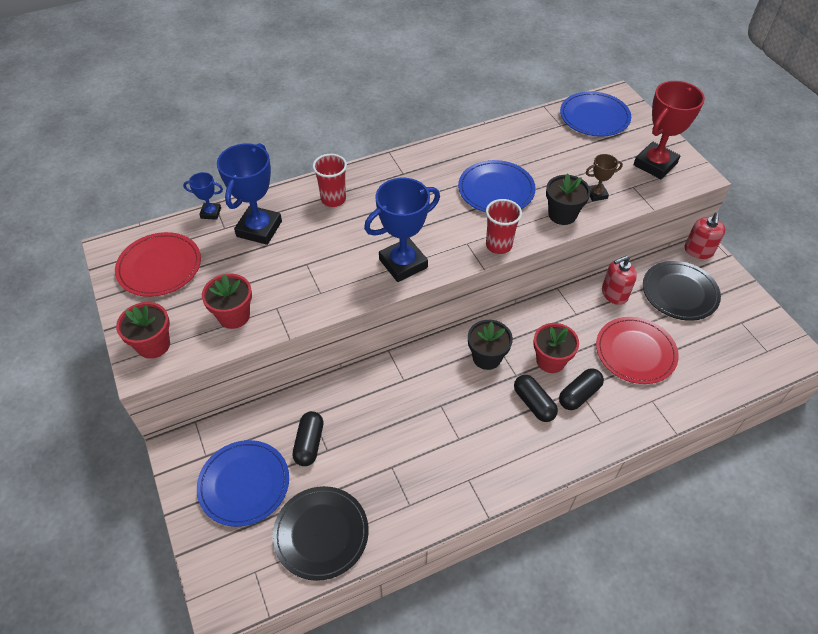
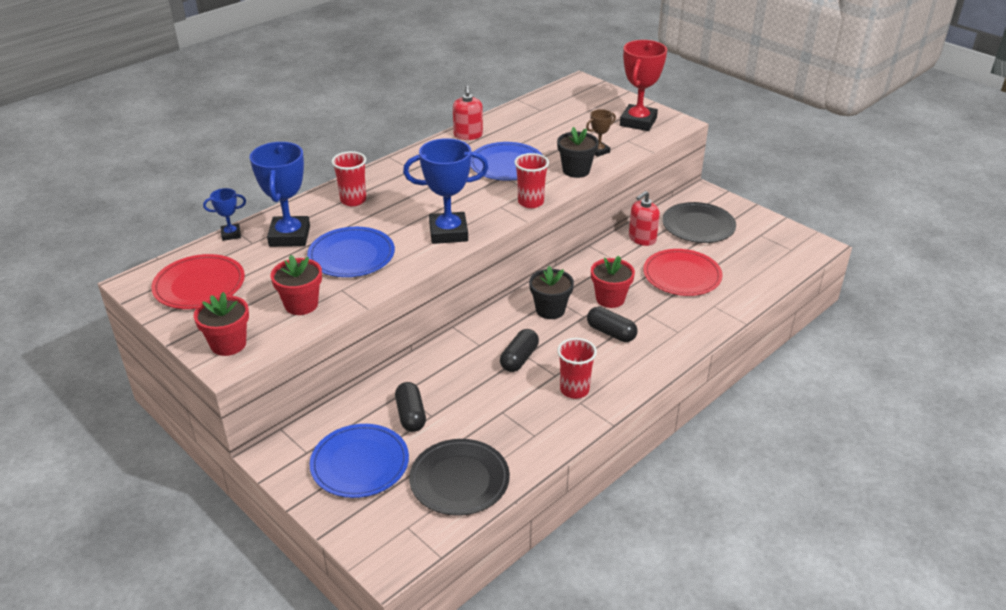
camera: 20 degrees left, 15 degrees down
blue trophy [364,178,440,282] -> blue trophy turned 45 degrees clockwise [403,138,489,244]
black capsule [559,368,604,410] -> black capsule moved to [500,329,539,372]
blue plate [560,91,631,137] -> blue plate moved to [307,227,395,277]
red soap dispenser [684,213,725,259] -> red soap dispenser moved to [453,85,483,140]
none -> red cup [557,338,597,399]

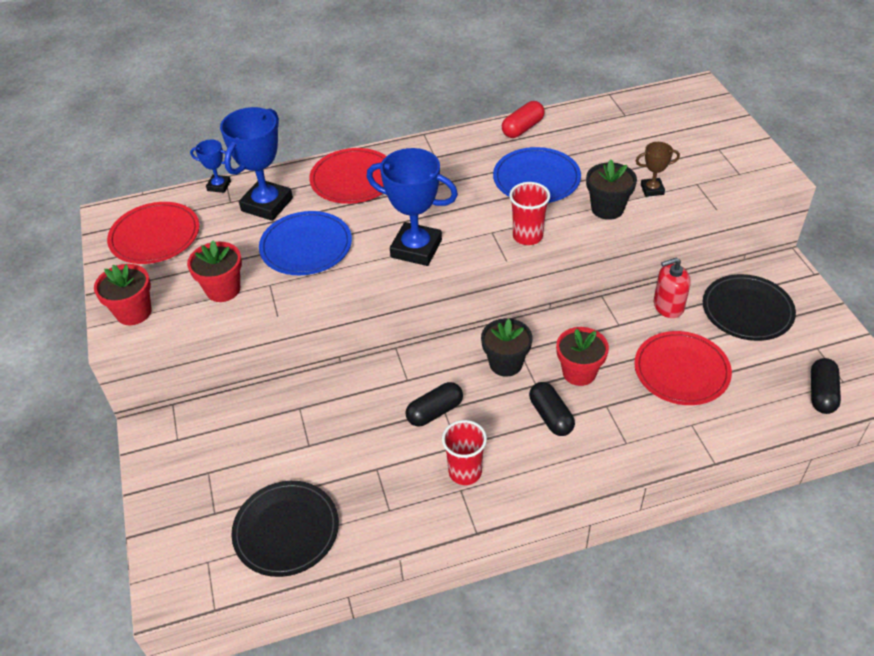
camera: 30 degrees right, 10 degrees up
blue plate [310,424,409,498] -> none
red cup [332,151,366,206] -> red plate [309,148,386,204]
black capsule [395,382,426,432] -> black capsule moved to [811,358,841,414]
red soap dispenser [453,85,483,140] -> red capsule [502,101,545,138]
red trophy [620,40,667,131] -> none

